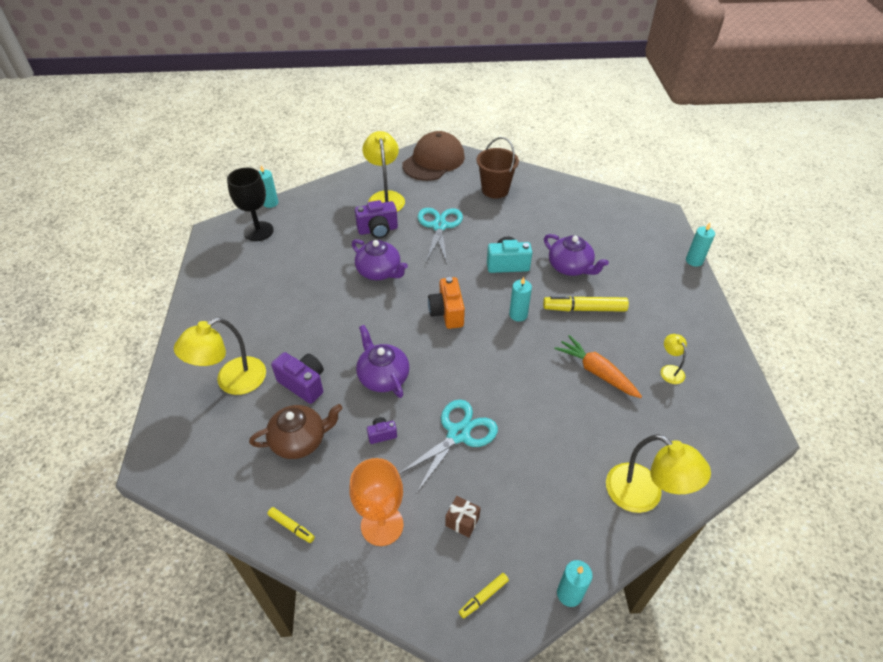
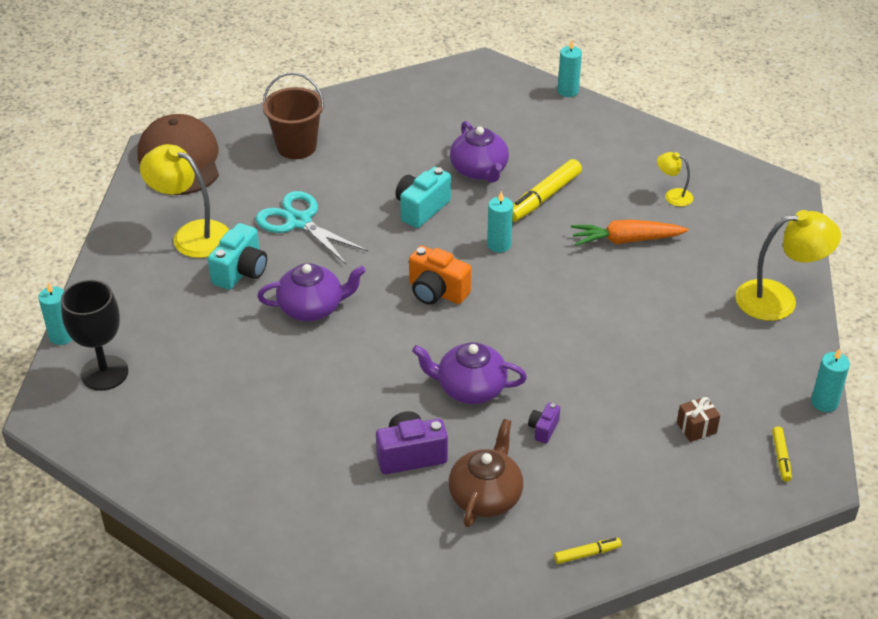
camera: 50 degrees left, 5 degrees down
yellow lamp [174,317,266,395] -> none
orange goblet [350,458,404,546] -> none
purple camera [355,200,398,238] -> turquoise camera [208,223,267,290]
turquoise scissors [399,400,498,493] -> none
purple teapot [544,234,609,276] -> purple teapot turned 75 degrees clockwise [450,121,509,183]

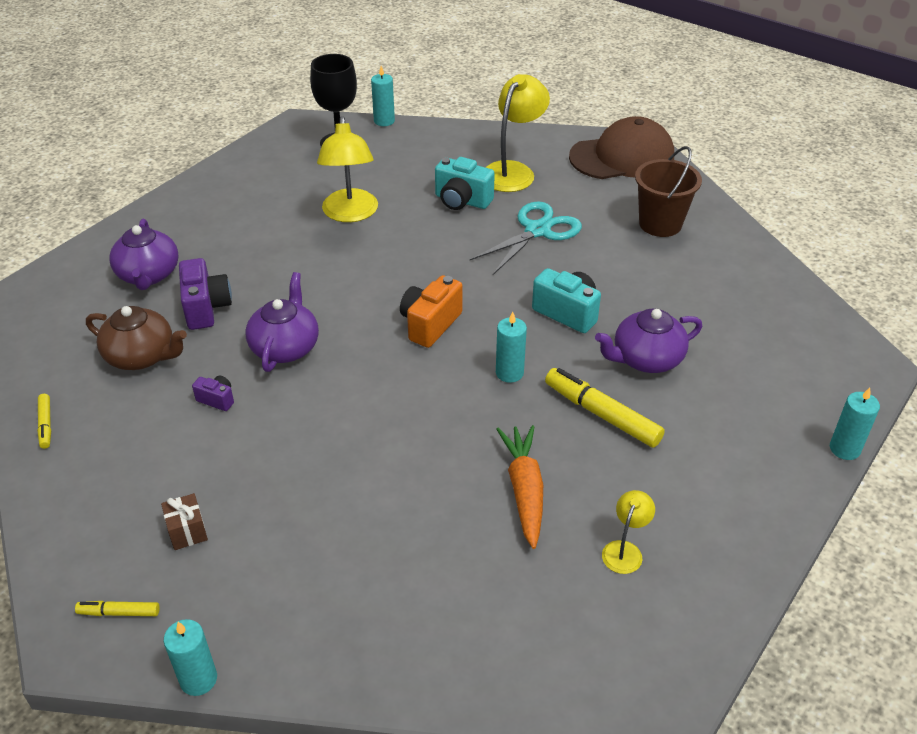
camera: 90 degrees right, 0 degrees up
purple teapot [257,263,366,321] -> purple teapot moved to [109,219,179,290]
yellow lamp [735,210,841,321] -> yellow lamp moved to [317,116,378,222]

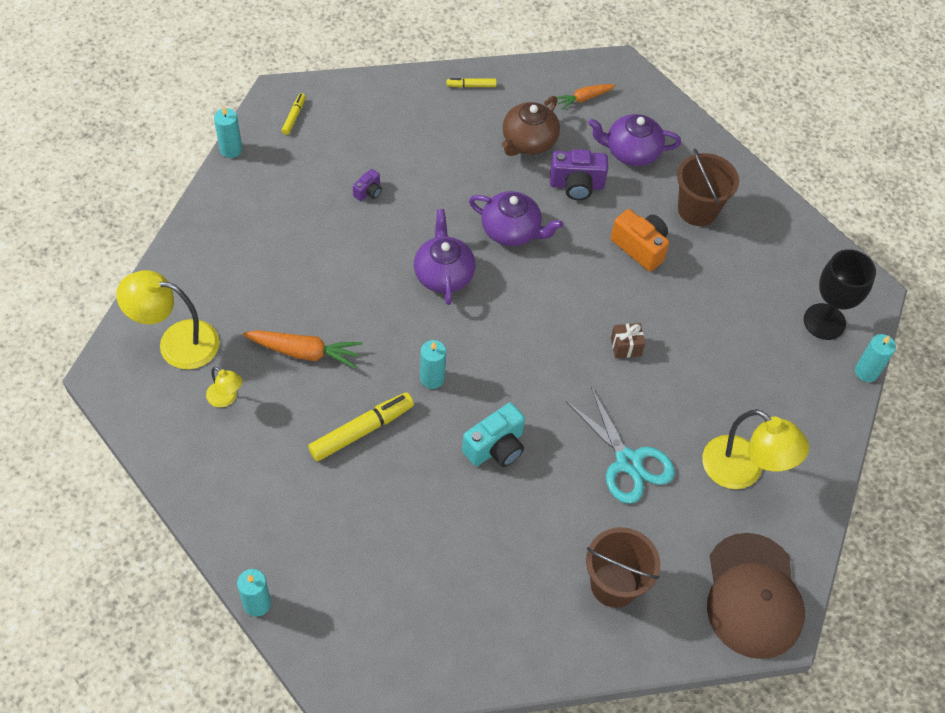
camera: 100 degrees right, 15 degrees up
brown gift [161,493,208,550] -> brown gift moved to [611,323,645,358]
purple camera [192,376,234,411] -> purple camera moved to [353,169,382,201]
yellow lamp [317,116,378,222] -> yellow lamp moved to [116,270,219,369]
orange camera [400,275,463,348] -> orange camera moved to [611,209,669,271]
turquoise camera [435,157,495,210] -> none
purple teapot [595,309,702,373] -> purple teapot moved to [414,209,475,305]
none -> orange carrot [557,84,616,110]
none -> brown bucket [677,149,739,226]

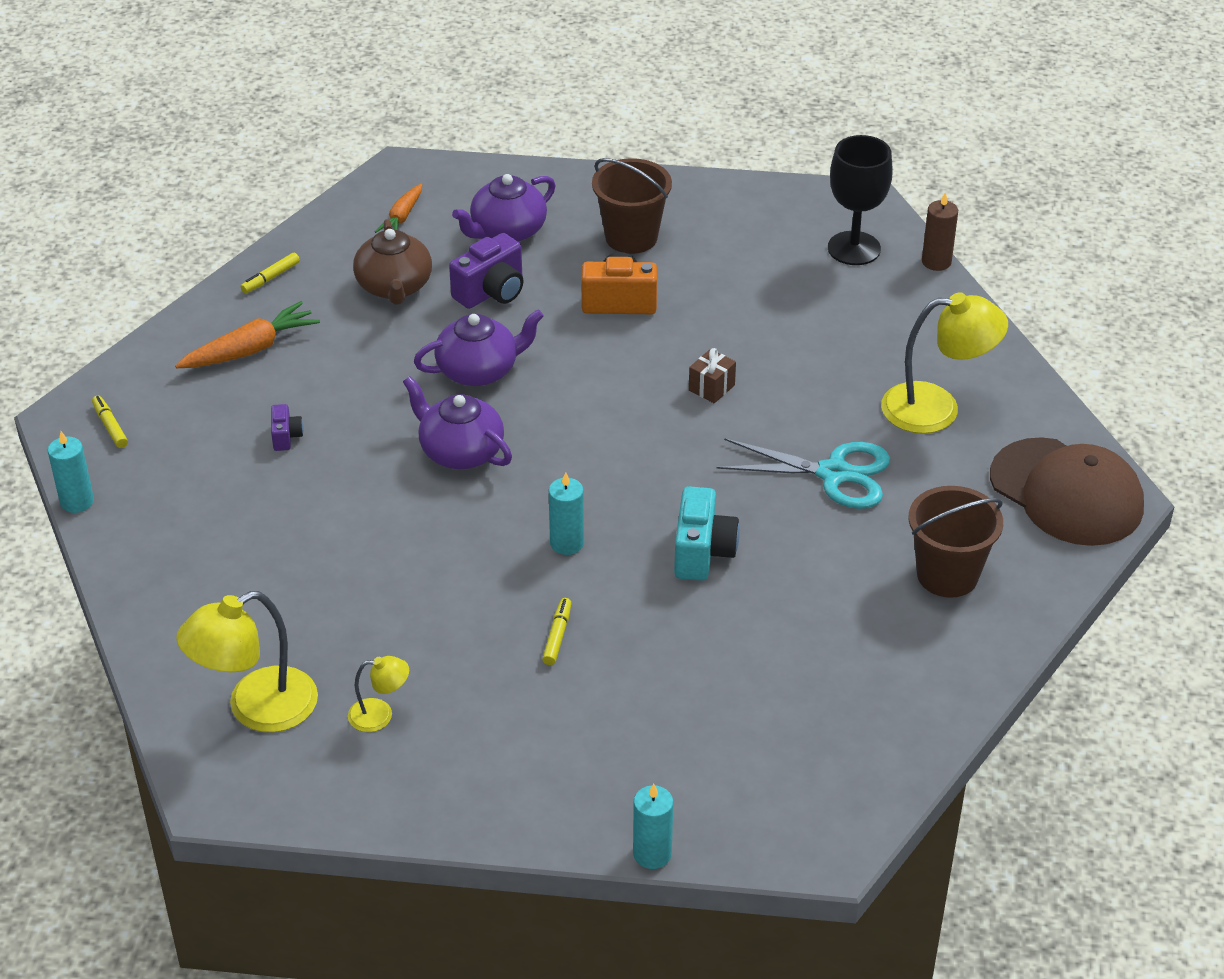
camera: 40 degrees left, 15 degrees down
orange carrot [243,330,363,369] -> orange carrot moved to [175,301,320,368]
yellow marker [308,392,414,461] -> yellow marker [542,598,571,665], size x0.52
turquoise candle [855,334,896,382] -> brown candle [922,192,958,271]

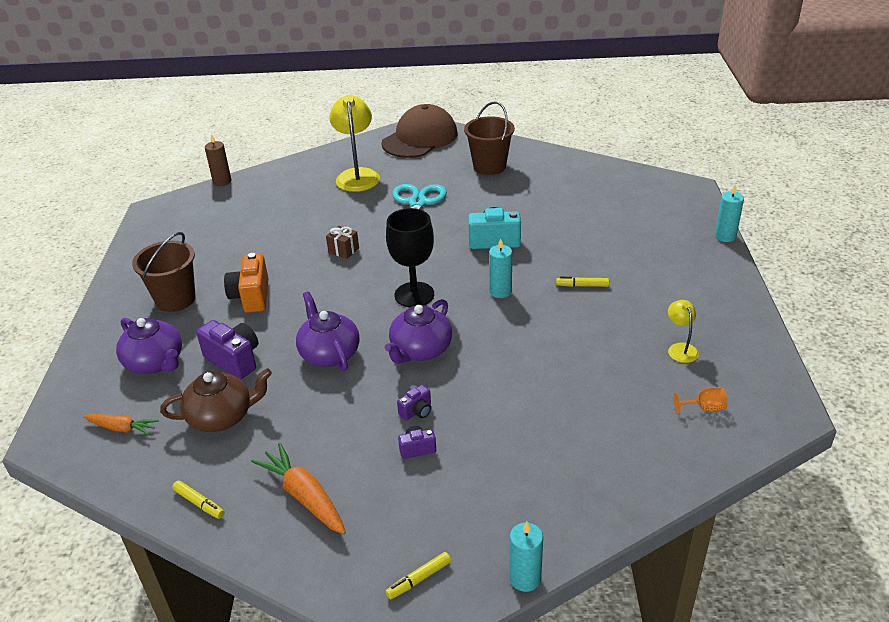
camera: 95 degrees left, 5 degrees down
yellow lamp [176,591,318,732] -> orange goblet [674,387,728,414]
black goblet [828,135,893,265] -> black goblet moved to [386,208,434,307]
none -> purple camera [397,385,431,421]

